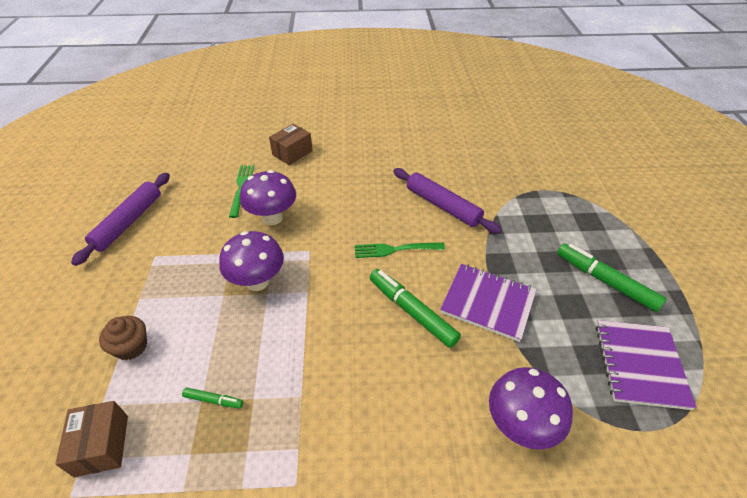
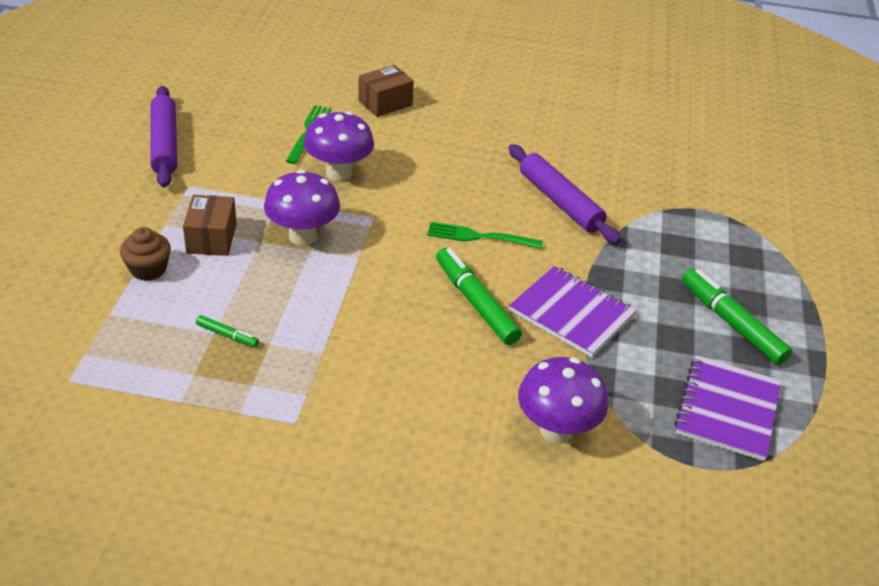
camera: 10 degrees right, 5 degrees down
brown box [55,401,128,477] -> brown box moved to [183,195,237,256]
purple rolling pin [71,173,170,266] -> purple rolling pin turned 45 degrees counterclockwise [150,86,177,187]

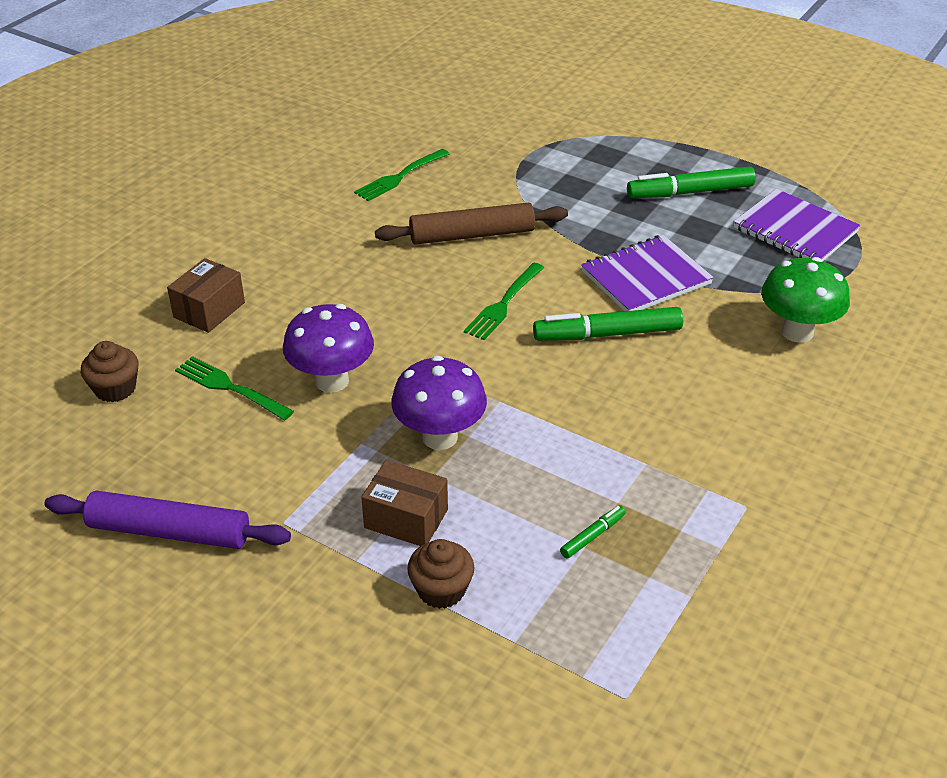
camera: 65 degrees left, 0 degrees up
brown box [358,65,414,117] -> brown box turned 45 degrees clockwise [167,258,245,333]
purple rolling pin [508,144,621,244] -> brown rolling pin [375,202,568,245]
purple mushroom [518,357,608,443] -> green mushroom [761,257,850,343]
none -> brown cupcake [81,341,138,402]
none -> green fork [354,149,450,201]

